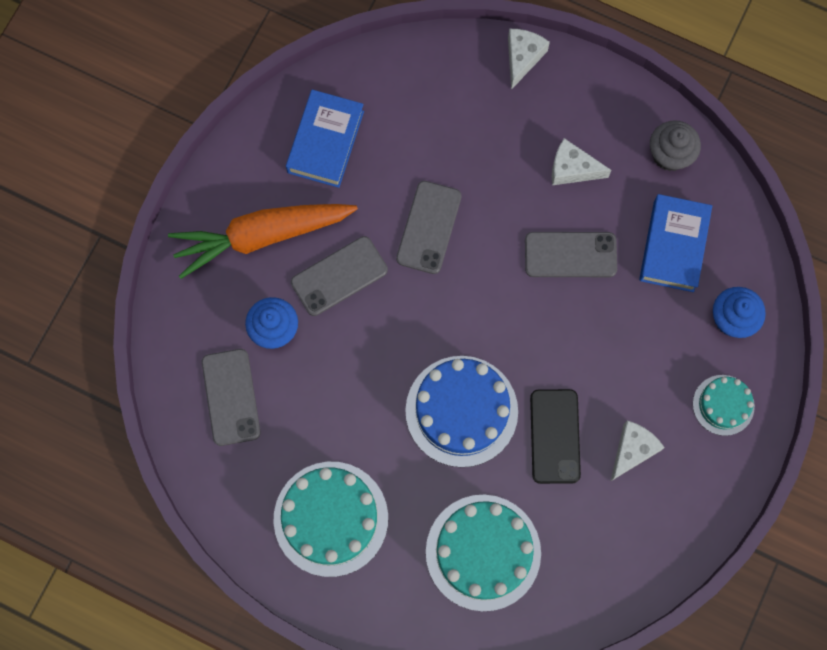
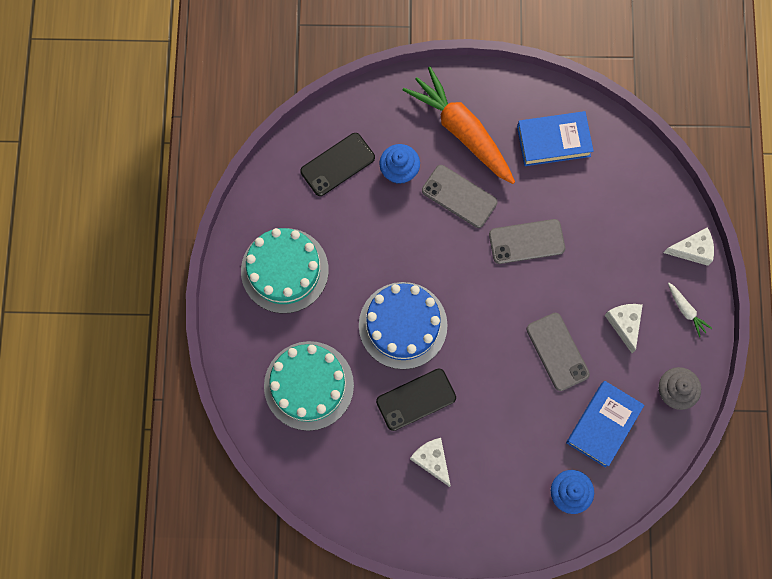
camera: 65 degrees right, 0 degrees up
grey phone [202,349,261,446] -> black phone [300,133,375,196]
white cheese [611,420,665,481] -> white cheese turned 135 degrees counterclockwise [410,438,451,487]
blue book [639,194,712,292] -> blue book turned 45 degrees counterclockwise [566,381,644,468]
turquoise cake [693,375,755,436] -> none
none -> white carrot [668,283,712,337]

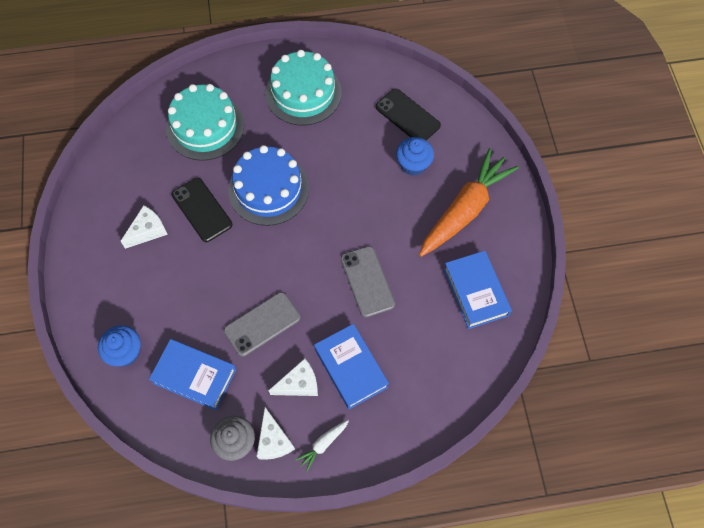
camera: 80 degrees right, 10 degrees down
grey phone [422,165,498,228] -> none
white cheese [663,227,714,266] -> white cheese moved to [257,407,295,460]
none -> blue book [314,324,389,409]

